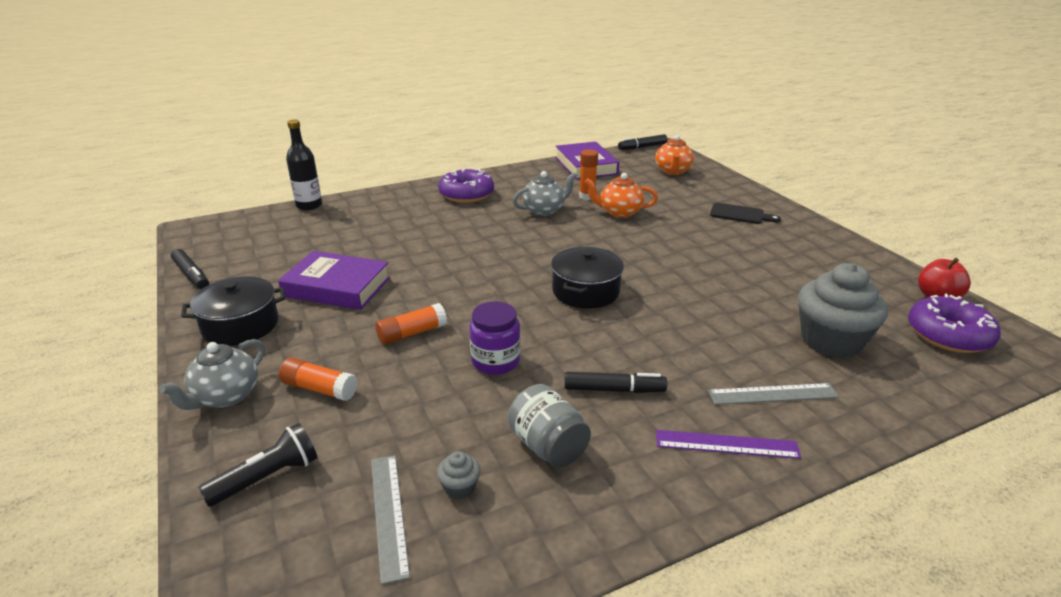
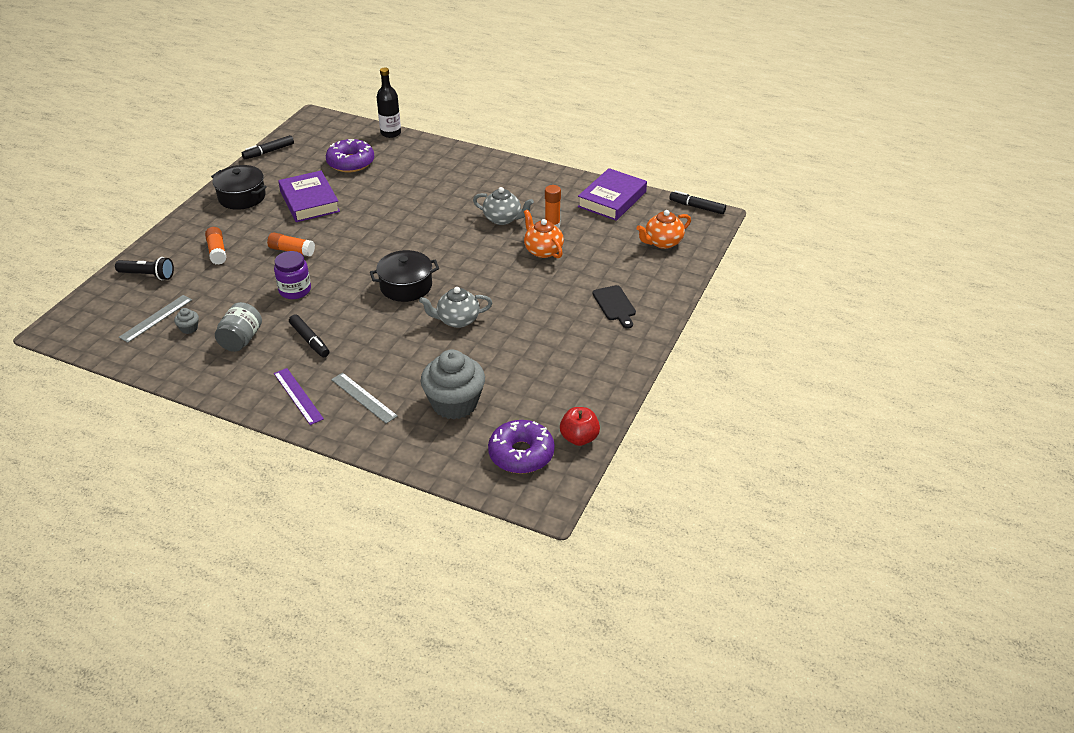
camera: 50 degrees right, 10 degrees up
grey teapot [159,339,265,410] -> grey teapot moved to [419,287,492,328]
black marker [171,249,209,289] -> black marker turned 45 degrees clockwise [242,135,294,159]
purple donut [438,168,494,203] -> purple donut moved to [326,139,374,172]

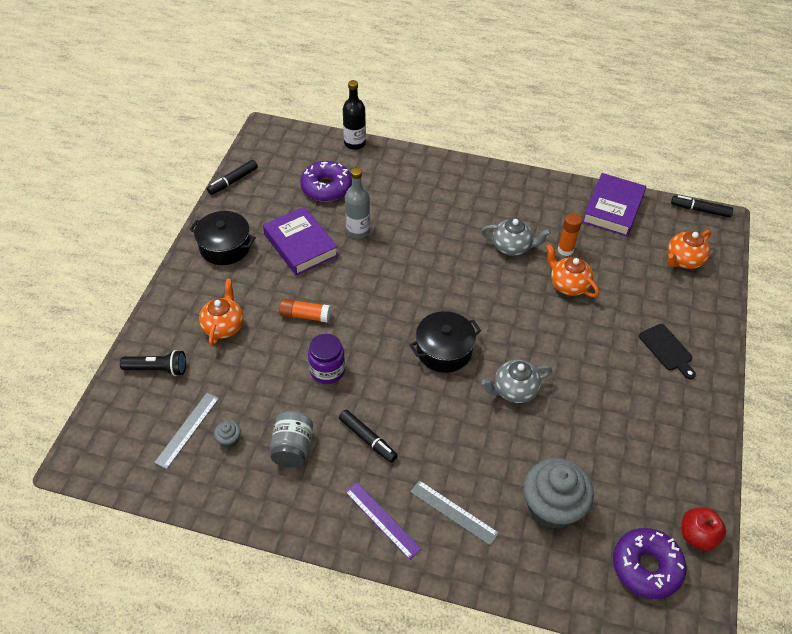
camera: 10 degrees left, 10 degrees up
orange glue stick [205,227,227,265] -> orange teapot [199,279,244,347]
none -> grey bottle [345,168,370,238]

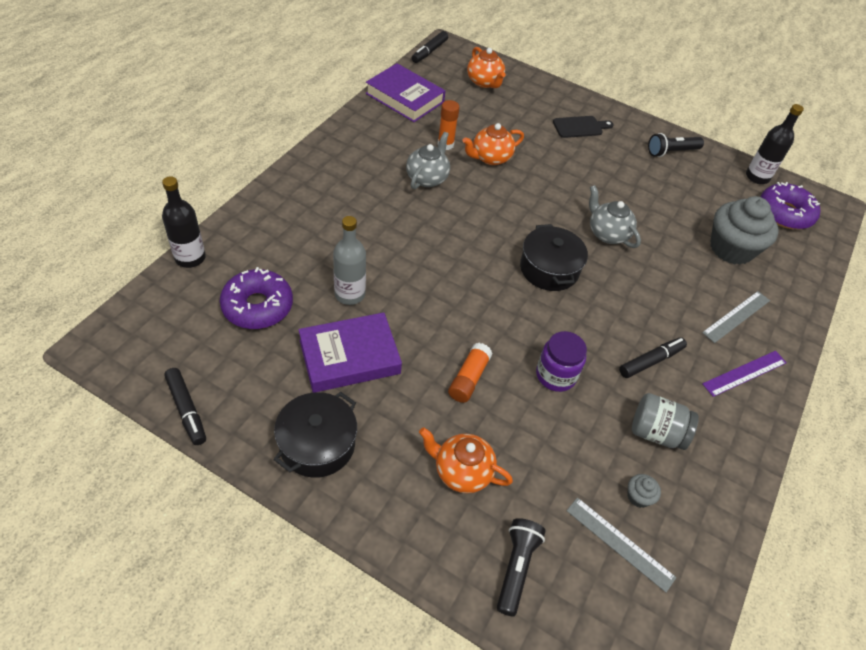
camera: 80 degrees left, 0 degrees up
grey teapot [481,360,552,403] -> grey teapot turned 150 degrees clockwise [589,185,641,248]
red apple [682,508,726,551] -> black bottle [746,104,804,184]
none -> black flashlight [648,133,704,157]

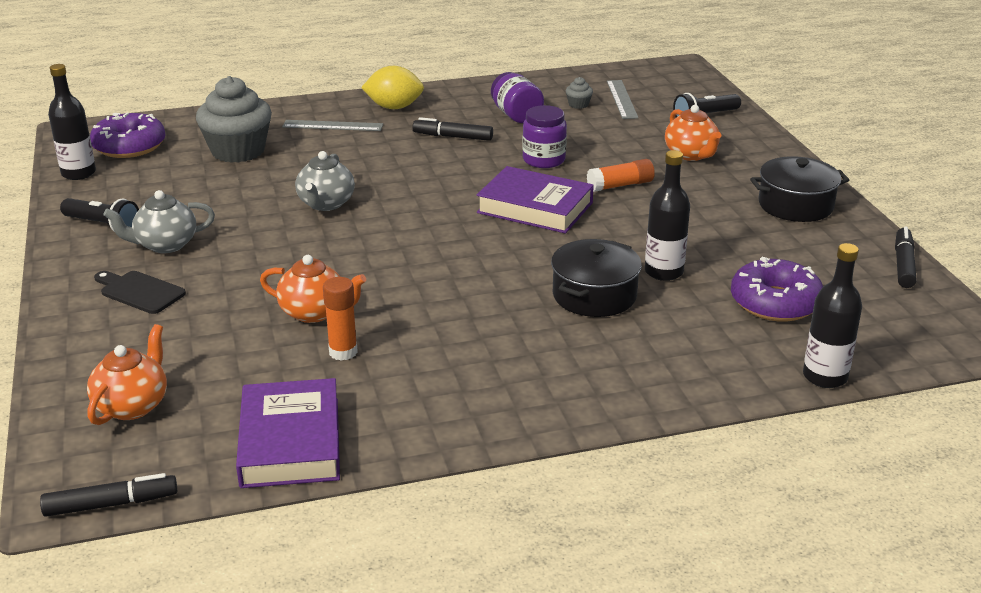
camera: 130 degrees left, 20 degrees down
purple book [298,312,402,392] -> purple book moved to [477,166,594,233]
grey bottle [333,216,366,305] -> black bottle [645,150,690,281]
grey teapot [406,132,450,189] -> grey teapot moved to [103,190,215,253]
black pot [520,224,588,291] -> black pot moved to [551,239,642,317]
grey jar [632,393,699,450] -> purple jar [491,72,544,123]
purple ruler [702,351,787,397] -> yellow lemon [361,66,424,109]

